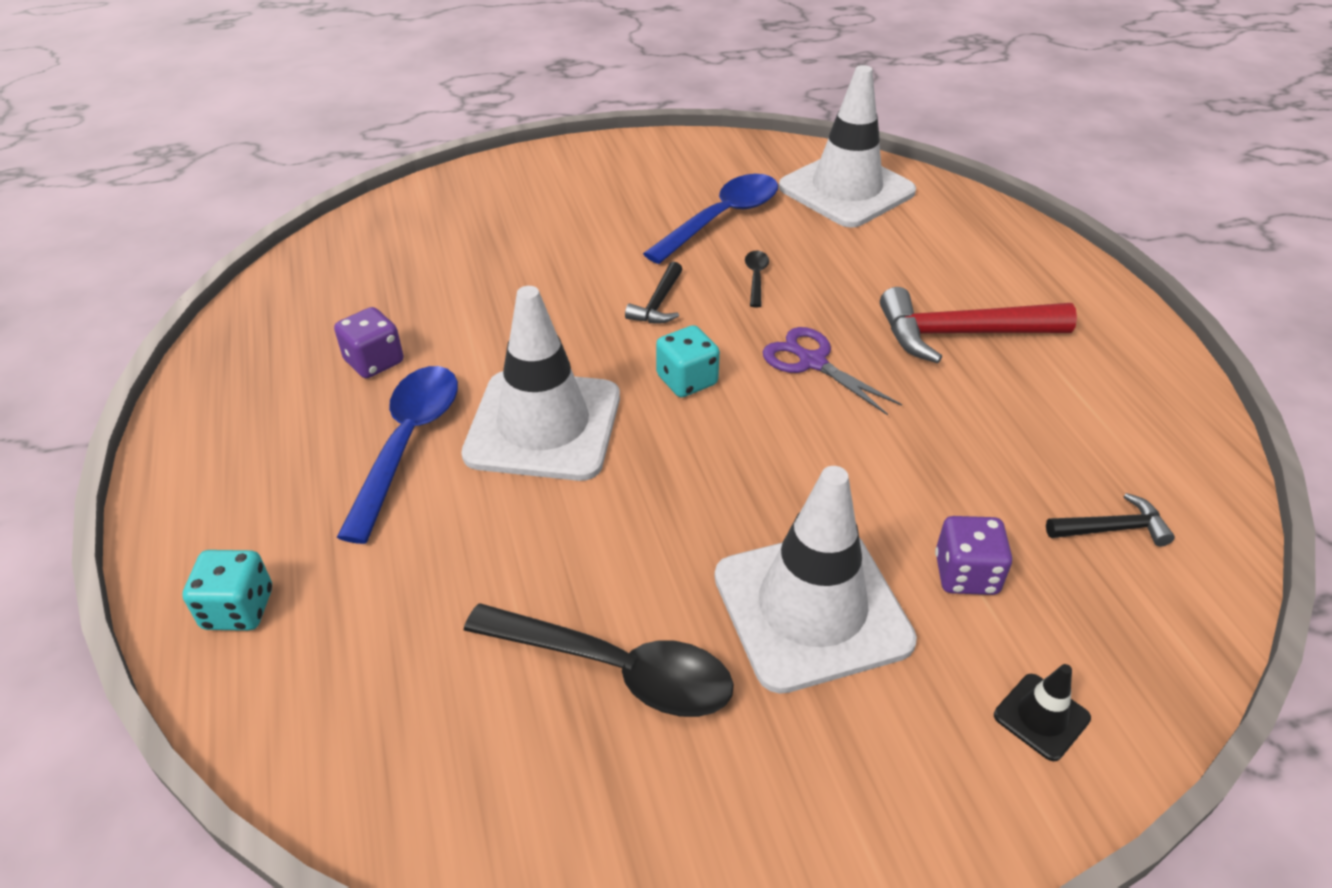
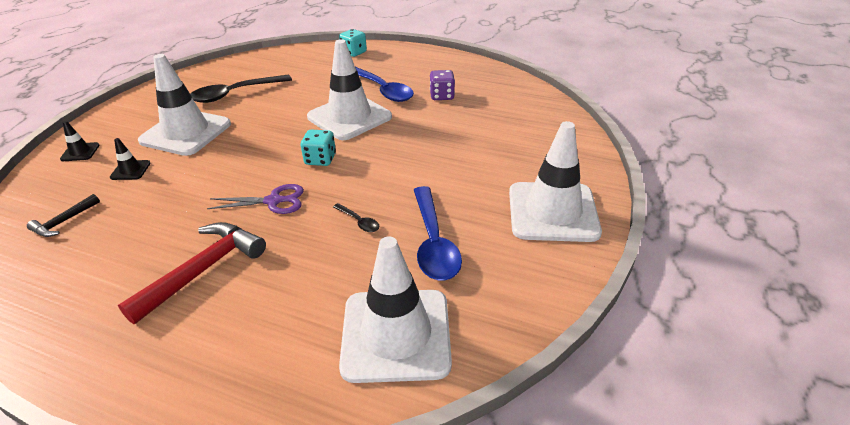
camera: 130 degrees right, 5 degrees down
black hammer [625,262,683,324] -> none
purple dice [935,516,1012,595] -> black traffic cone [110,138,151,180]
none -> white traffic cone [509,121,602,242]

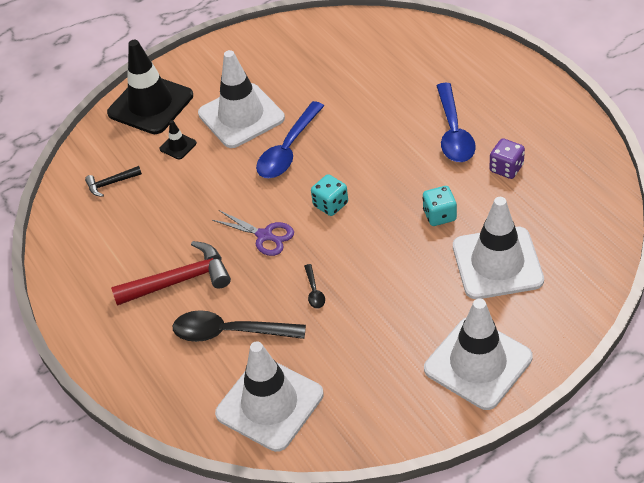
camera: 40 degrees right, 10 degrees up
black traffic cone [60,121,100,161] -> black traffic cone [107,40,193,134], size x2.42
black spoon [191,75,292,103] -> black spoon moved to [173,310,306,342]
white traffic cone [307,39,392,140] -> white traffic cone moved to [453,197,544,299]
turquoise dice [339,29,367,57] -> turquoise dice moved to [423,186,457,226]
blue spoon [414,186,462,281] -> blue spoon moved to [256,101,324,178]

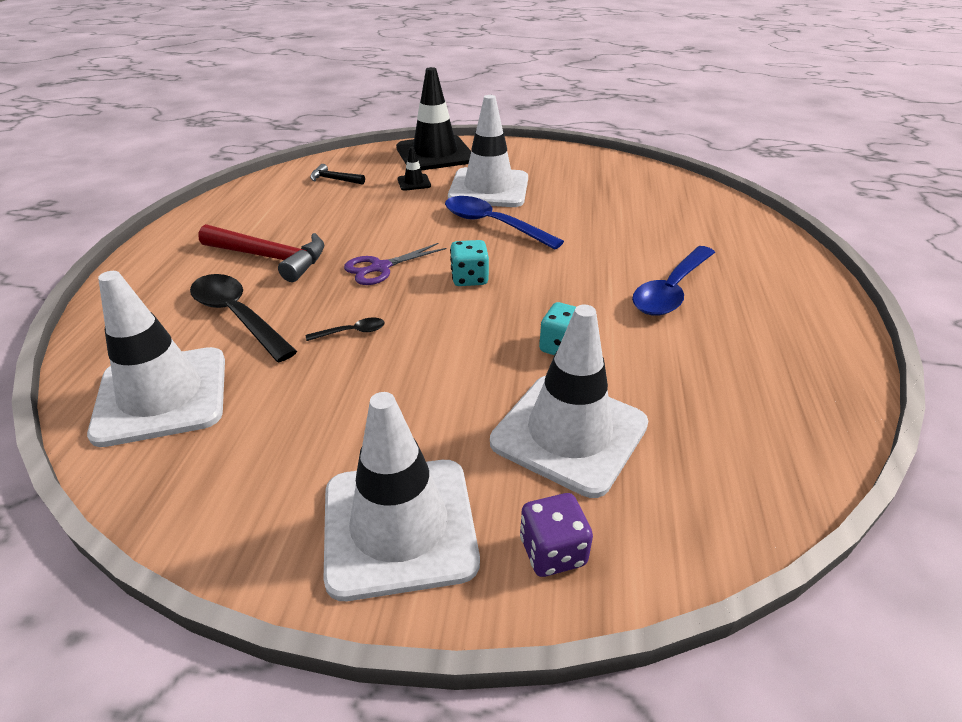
camera: 35 degrees right, 10 degrees down
purple scissors [212,210,294,256] -> purple scissors turned 75 degrees clockwise [344,243,446,285]
blue spoon [256,101,324,178] -> blue spoon turned 60 degrees clockwise [445,196,564,250]
black spoon [304,264,325,308] -> black spoon turned 135 degrees counterclockwise [306,317,385,341]
purple dice [489,138,525,179] -> purple dice moved to [520,493,593,577]

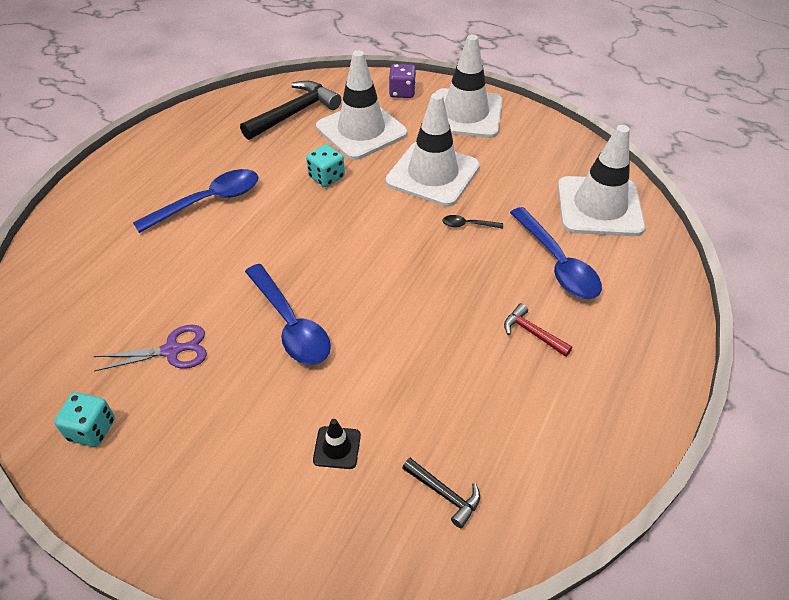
camera: 160 degrees left, 10 degrees up
black spoon [190,274,297,362] -> blue spoon [510,207,602,299]
red hammer [198,224,325,282] -> red hammer [504,303,572,357], size x0.52
purple scissors [344,243,446,285] -> purple scissors moved to [94,325,207,371]
black traffic cone [396,67,471,171] -> none
white traffic cone [448,95,528,207] -> white traffic cone moved to [386,93,480,207]
turquoise dice [450,240,489,286] -> turquoise dice moved to [54,392,115,447]
none -> black hammer [240,81,341,140]

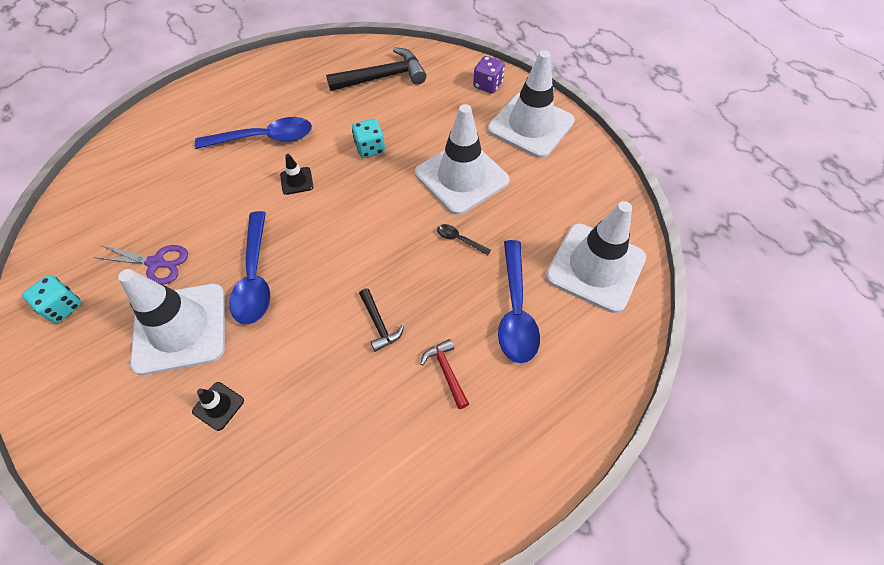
camera: 25 degrees right, 10 degrees up
white traffic cone [316,50,407,160] -> white traffic cone moved to [118,269,225,375]
black hammer [402,458,480,528] -> black hammer moved to [359,288,404,352]
none -> black traffic cone [280,154,314,195]

